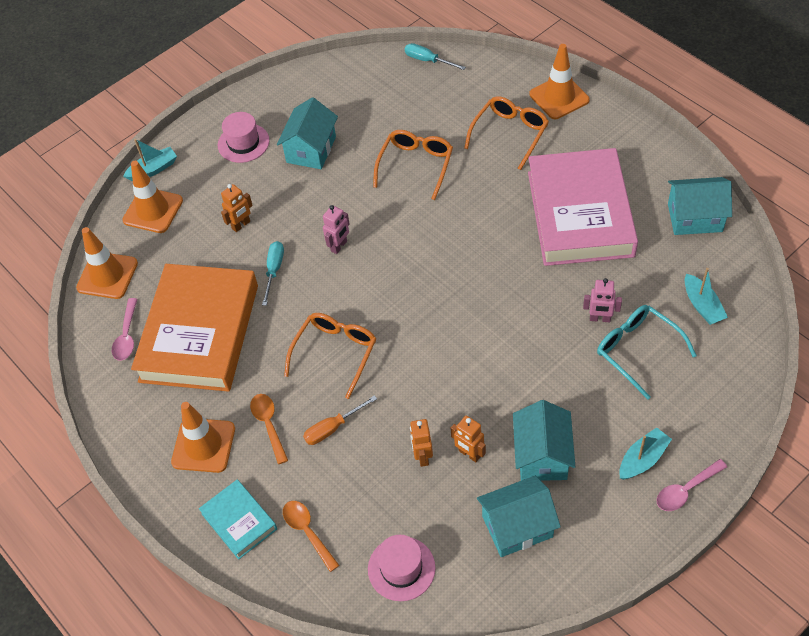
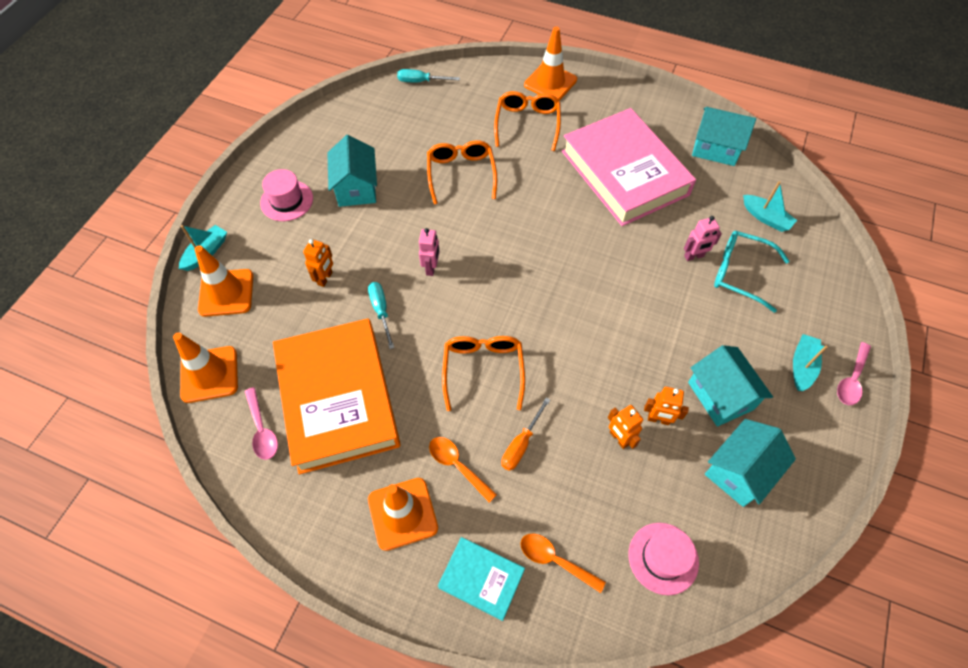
camera: 30 degrees left, 5 degrees up
turquoise house [668,177,732,235] -> turquoise house turned 45 degrees clockwise [692,107,756,166]

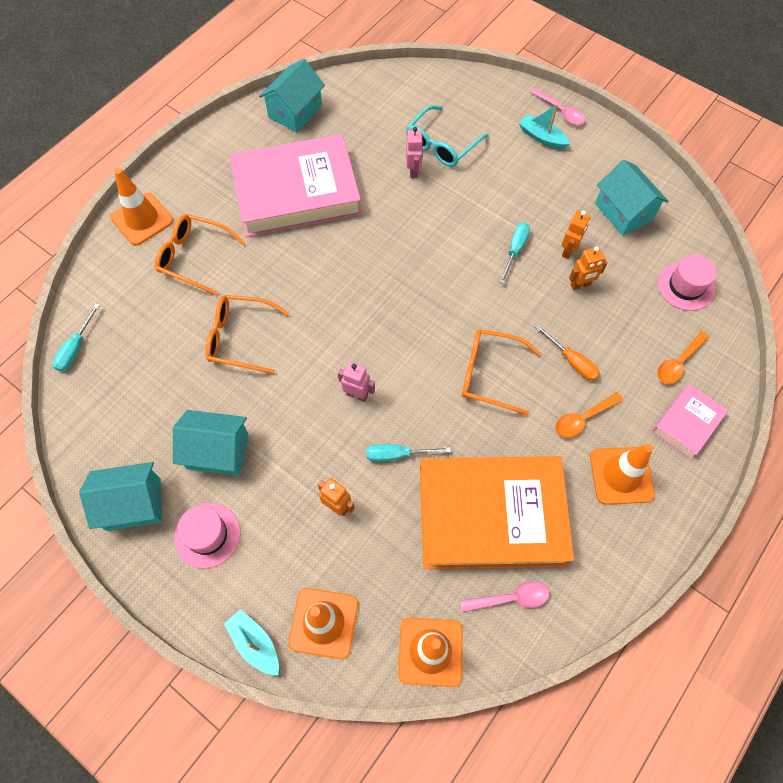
camera: 75 degrees left, 5 degrees up
turquoise book [438,537,525,621] -> pink book [653,384,728,459]
turquoise house [688,345,773,427] -> turquoise house moved to [79,462,162,531]
turquoise boat [743,181,797,232] -> none
none -> turquoise screwdriver [499,223,530,284]

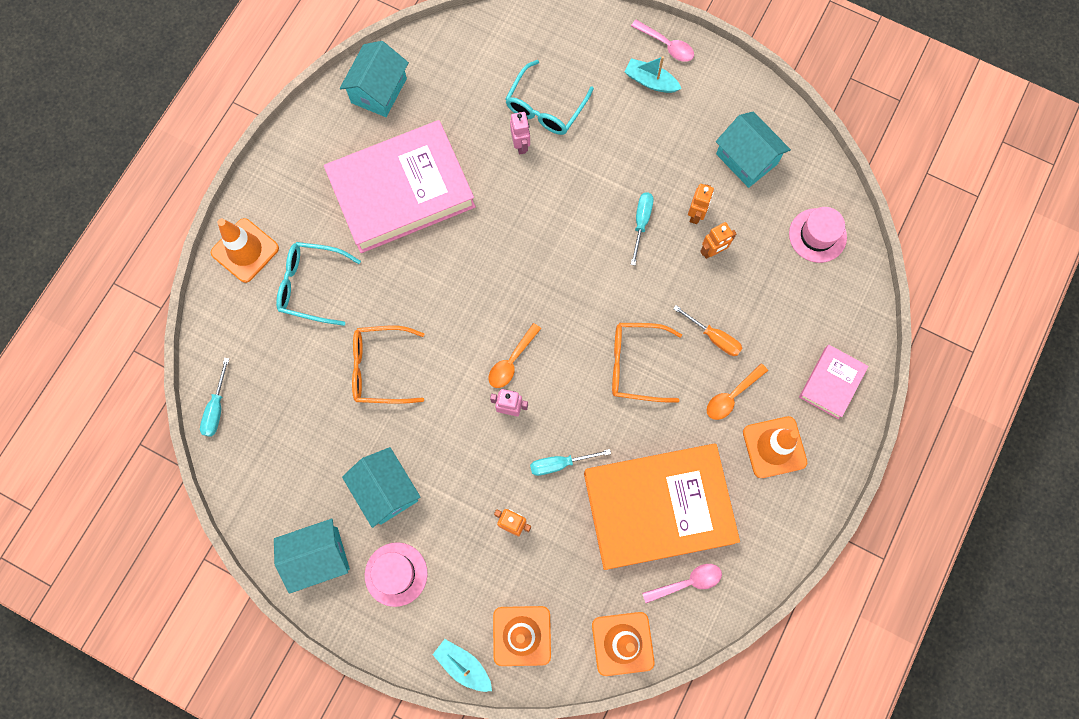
camera: 10 degrees left, 10 degrees up
orange glasses [155,214,245,295] -> turquoise glasses [276,242,361,326]
turquoise house [173,410,249,476] -> turquoise house turned 60 degrees clockwise [342,447,421,528]
orange spoon [657,331,709,384] -> orange spoon moved to [489,323,541,388]

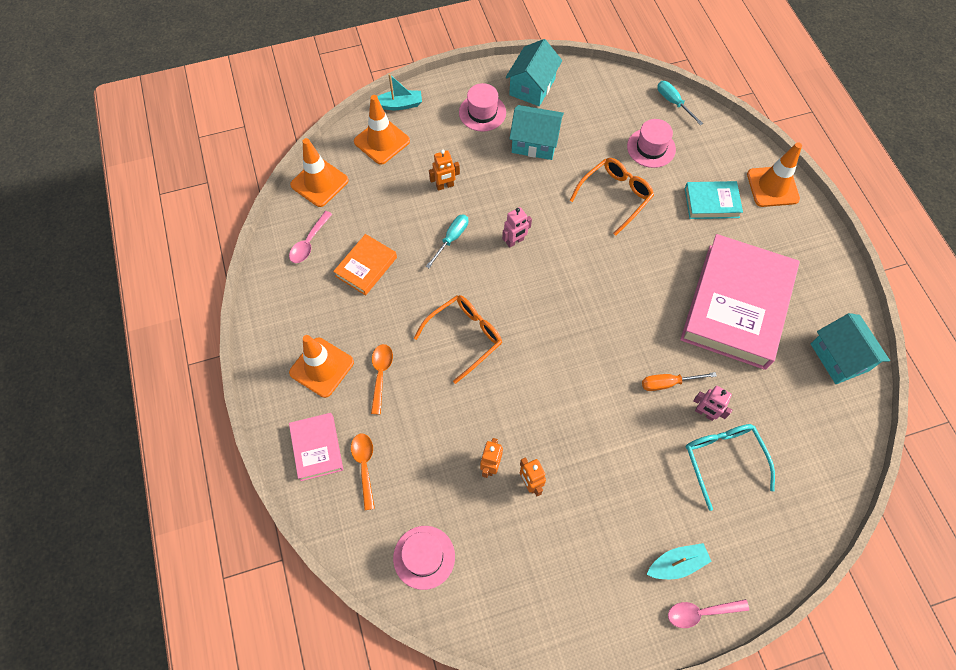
camera: 135 degrees right, 10 degrees down
turquoise glasses [276,242,361,326] -> turquoise book [685,181,743,219]
orange spoon [489,323,541,388] -> orange spoon moved to [351,434,375,510]
orange book [584,444,740,570] -> orange book [333,234,397,296], size x0.46
turquoise screwdriver [631,193,654,265] -> none
orange screwdriver [673,305,743,356] -> orange screwdriver moved to [642,372,717,391]
turquoise house [716,112,791,188] -> none
none -> pink hat [627,119,676,168]

